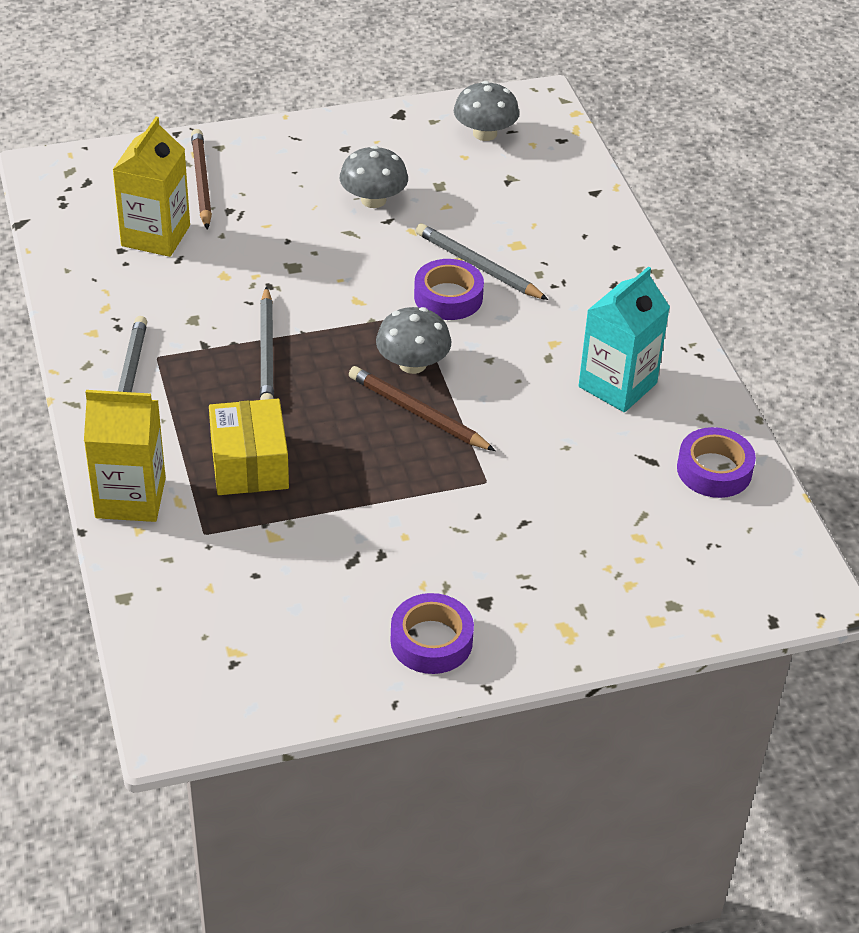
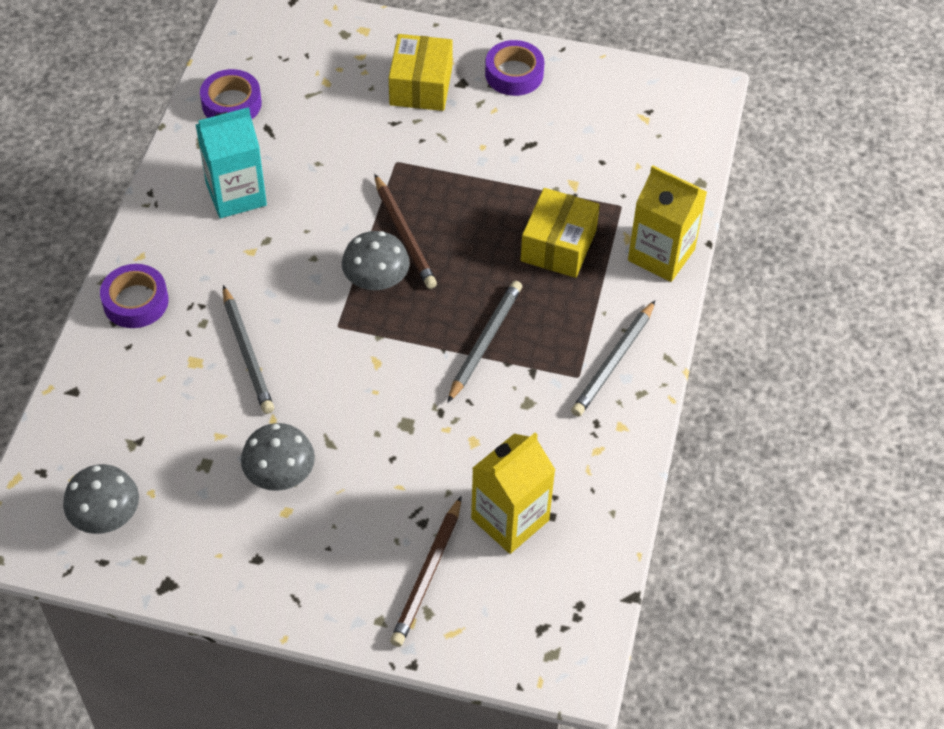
camera: 150 degrees left, 10 degrees up
purple tape [414,259,484,320] -> purple tape moved to [100,264,169,328]
none -> yellow box [389,34,453,111]

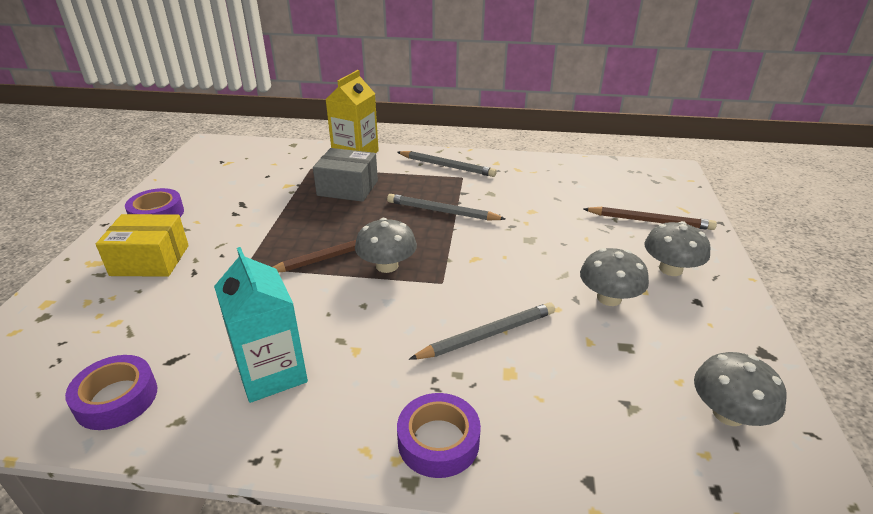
camera: 95 degrees left, 20 degrees down
yellow carton [471,432,555,554] -> none
yellow box [521,188,600,278] -> grey box [313,148,378,202]
none -> grey mushroom [644,221,710,276]

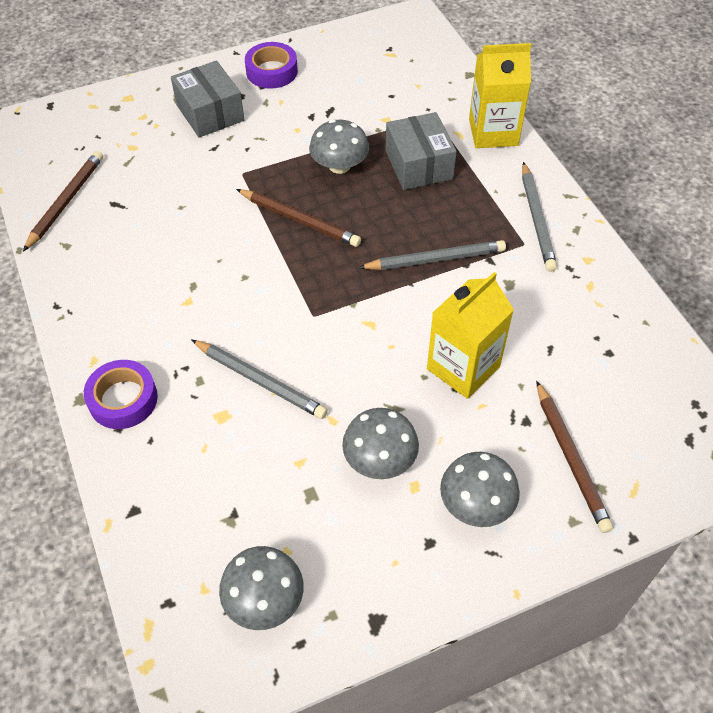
camera: 60 degrees right, 20 degrees up
purple tape [65,355,157,430] -> brown pencil [23,151,103,252]
yellow box [96,214,189,277] -> grey box [171,60,244,137]
turquoise carton [214,247,308,403] -> none
grey mushroom [355,218,417,273] -> grey mushroom moved to [309,119,369,174]
grey pencil [387,194,506,220] -> grey pencil turned 90 degrees clockwise [358,240,506,270]
none -> yellow carton [427,272,514,399]

